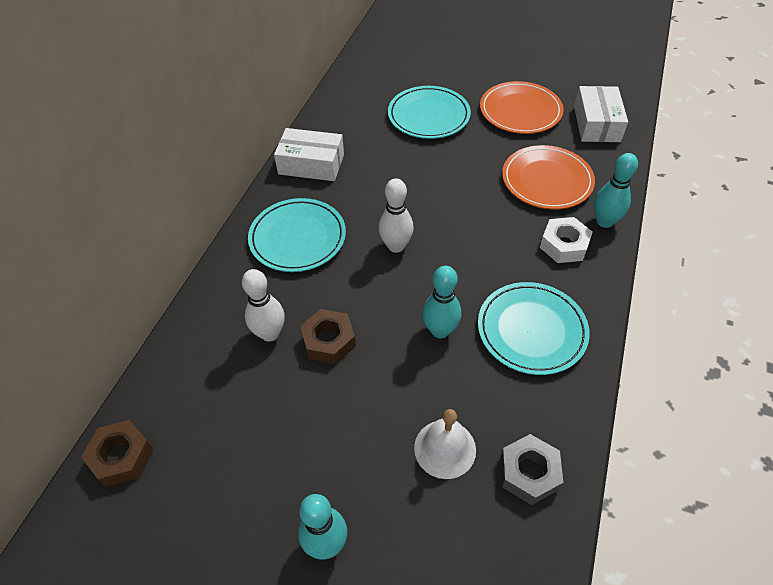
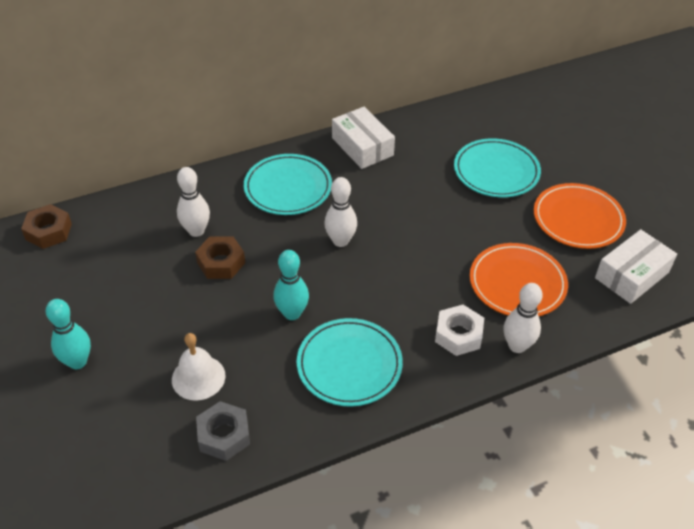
camera: 45 degrees right, 5 degrees down
turquoise bowling pin [594,153,638,228] -> white bowling pin [503,283,543,353]

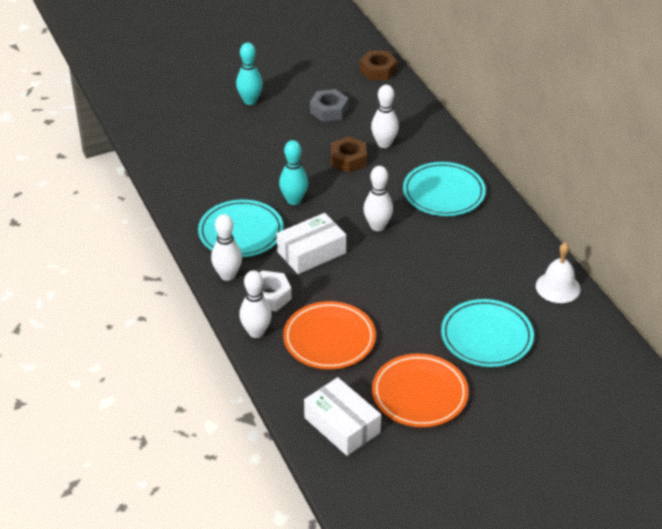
camera: 90 degrees right, 5 degrees down
white bell [172,333,225,401] -> white bell moved to [536,242,581,303]
grey nut [196,401,250,461] -> grey nut moved to [310,89,348,122]
white box [332,107,395,169] -> white box moved to [277,213,346,274]
none -> white bowling pin [211,214,242,281]

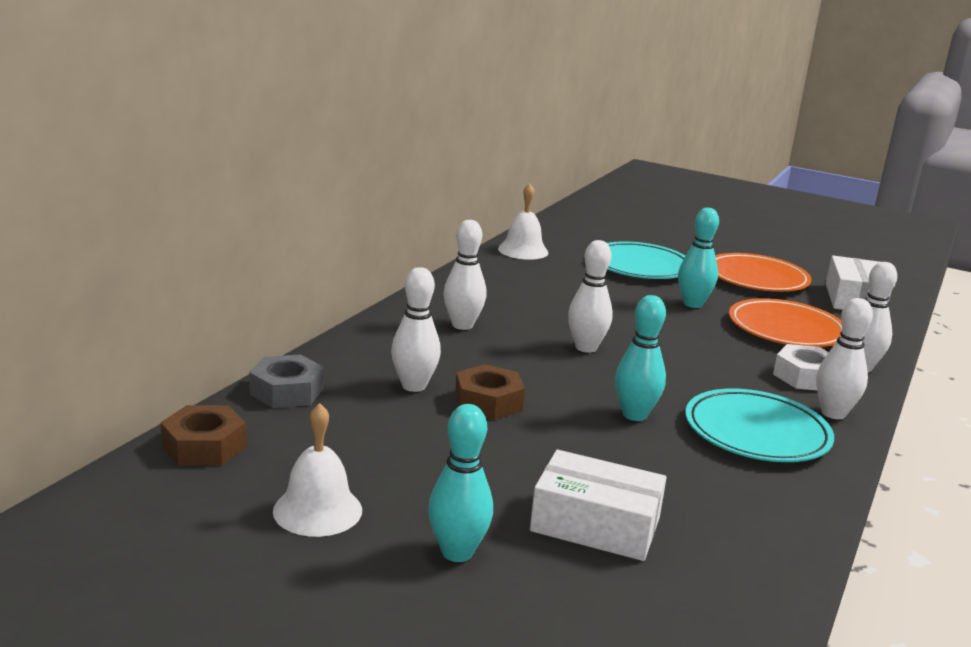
camera: 130 degrees left, 20 degrees down
white box [277,213,346,274] -> white box moved to [530,450,667,561]
grey nut [310,89,348,122] -> grey nut moved to [249,354,324,408]
turquoise plate [403,162,486,216] -> white bowling pin [443,220,487,330]
none -> white bell [273,403,362,537]
none -> turquoise bowling pin [678,208,719,308]

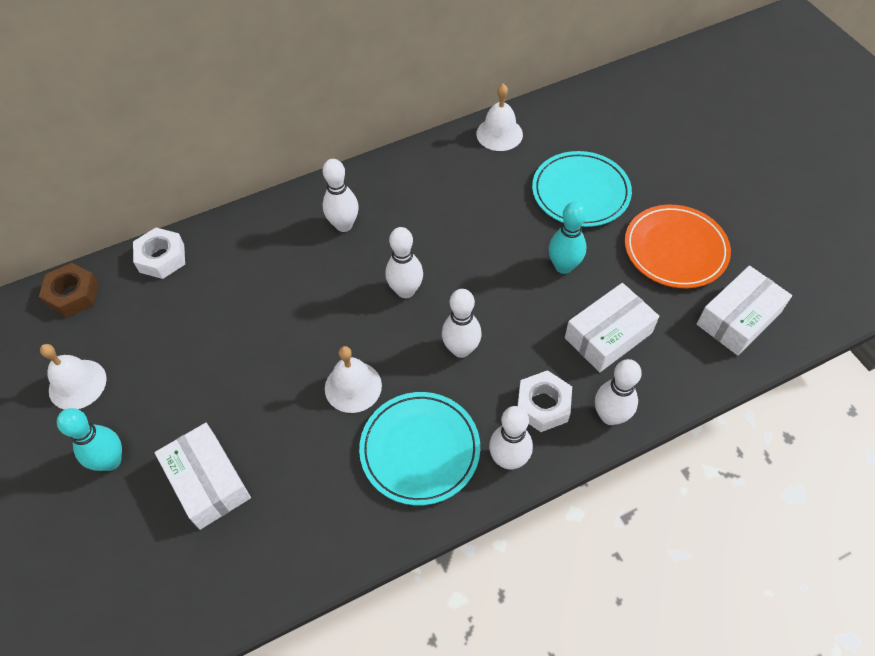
camera: 40 degrees right, 35 degrees up
grey nut [249,354,324,408] -> white nut [133,228,185,279]
white bowling pin [391,267,441,392] -> white bowling pin moved to [442,289,482,358]
brown nut [455,364,525,420] -> none
turquoise bowling pin [615,295,666,421] -> white bell [325,346,382,413]
orange plate [729,298,842,347] -> white box [565,283,659,372]

